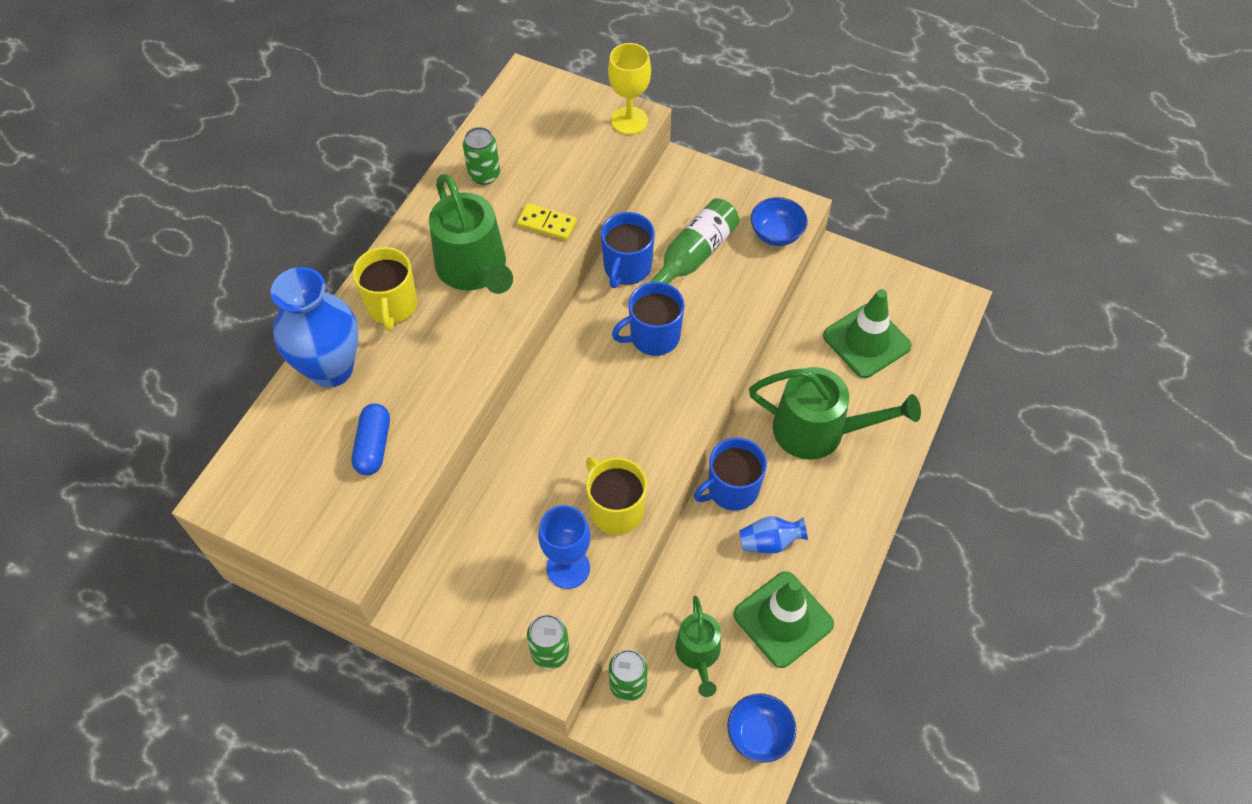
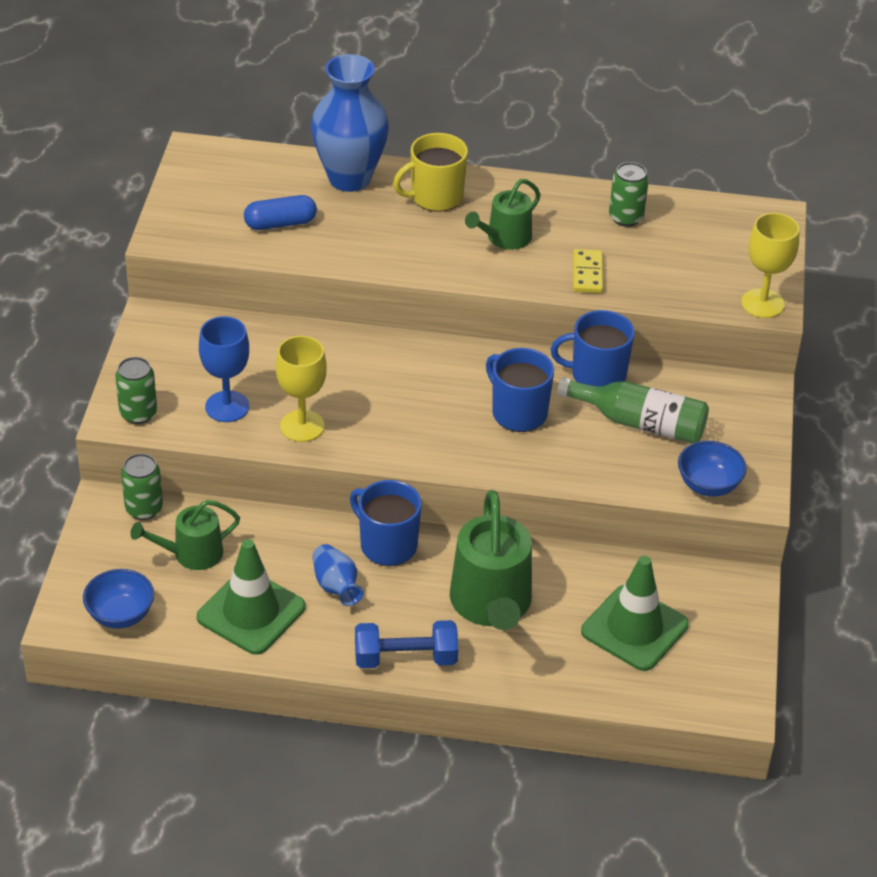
camera: 70 degrees right, 15 degrees down
green watering can [429,174,513,294] -> green watering can [465,179,541,250], size x0.59
yellow mug [586,457,647,535] -> yellow goblet [276,336,327,442]
none -> blue dumbbell [355,620,458,668]

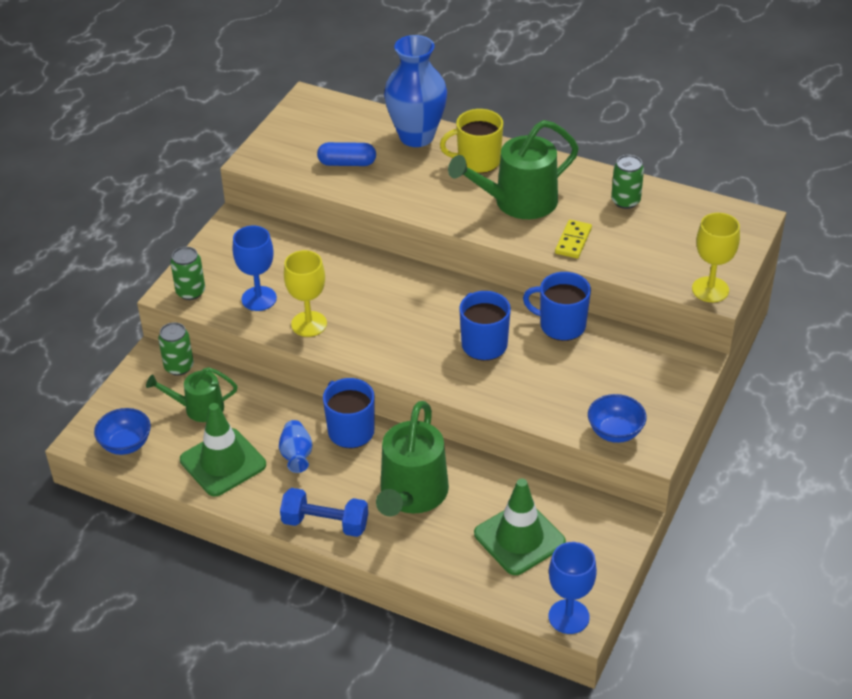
camera: 20 degrees right, 0 degrees up
green watering can [465,179,541,250] -> green watering can [448,120,579,219], size x1.70
green bottle [557,377,709,443] -> none
none -> blue goblet [548,542,597,634]

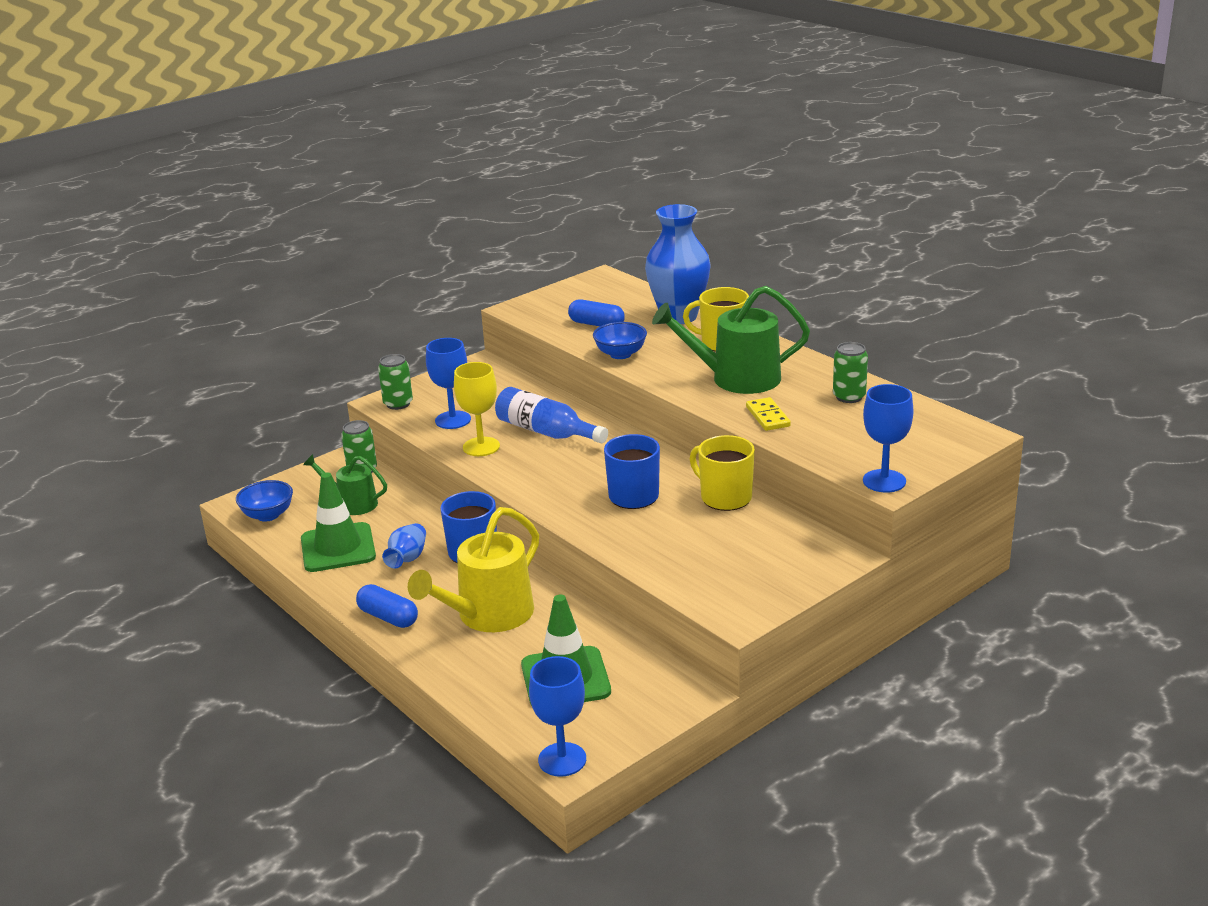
camera: 25 degrees right, 15 degrees down
blue dumbbell [280,488,368,537] -> blue capsule [356,584,418,628]
green watering can [376,401,449,516] -> yellow watering can [408,507,539,632]
blue mug [523,272,591,341] -> yellow mug [690,435,755,511]
yellow domino [555,220,592,258] -> yellow domino turned 60 degrees counterclockwise [746,397,791,431]
blue bowl [588,394,647,443] -> blue bowl moved to [593,322,647,359]
yellow goblet [692,213,740,302] -> blue goblet [863,384,913,493]
none -> blue bottle [495,387,608,443]

